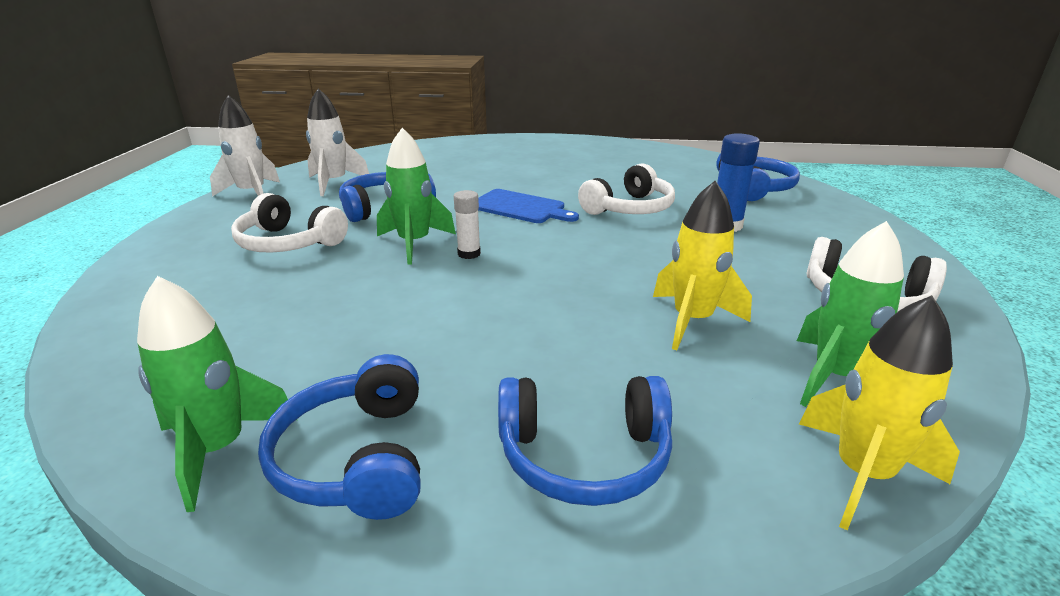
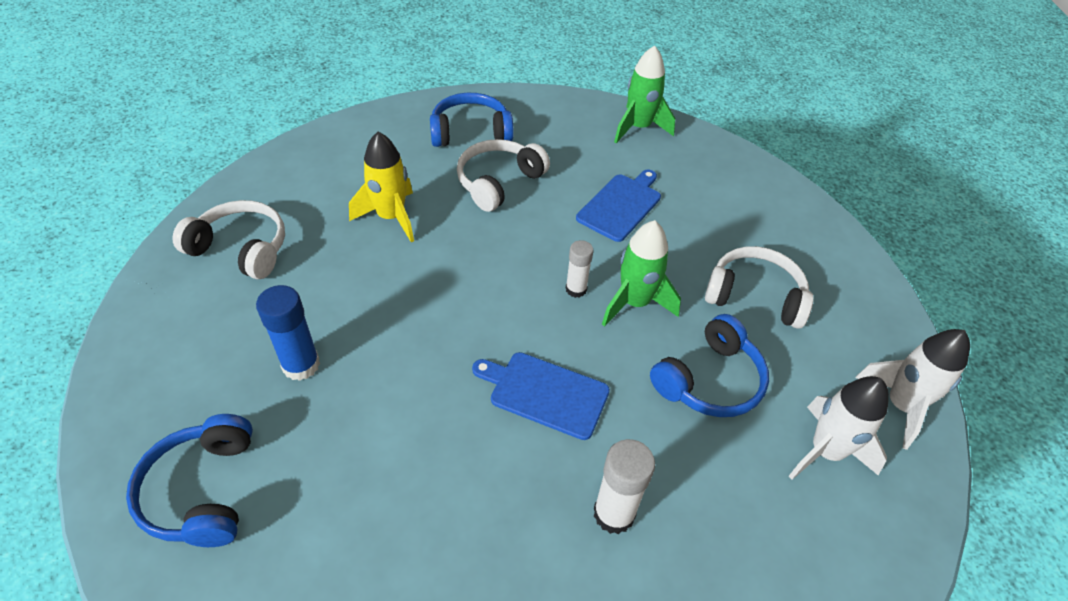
camera: 170 degrees right, 20 degrees up
blue headphones [258,354,421,520] -> none
white headphones [578,163,675,215] -> white headphones moved to [457,139,550,212]
green rocket [797,221,904,407] -> none
yellow rocket [799,295,960,530] -> none
none -> blue cutting board [576,170,661,242]
none -> white glue stick [594,439,655,534]

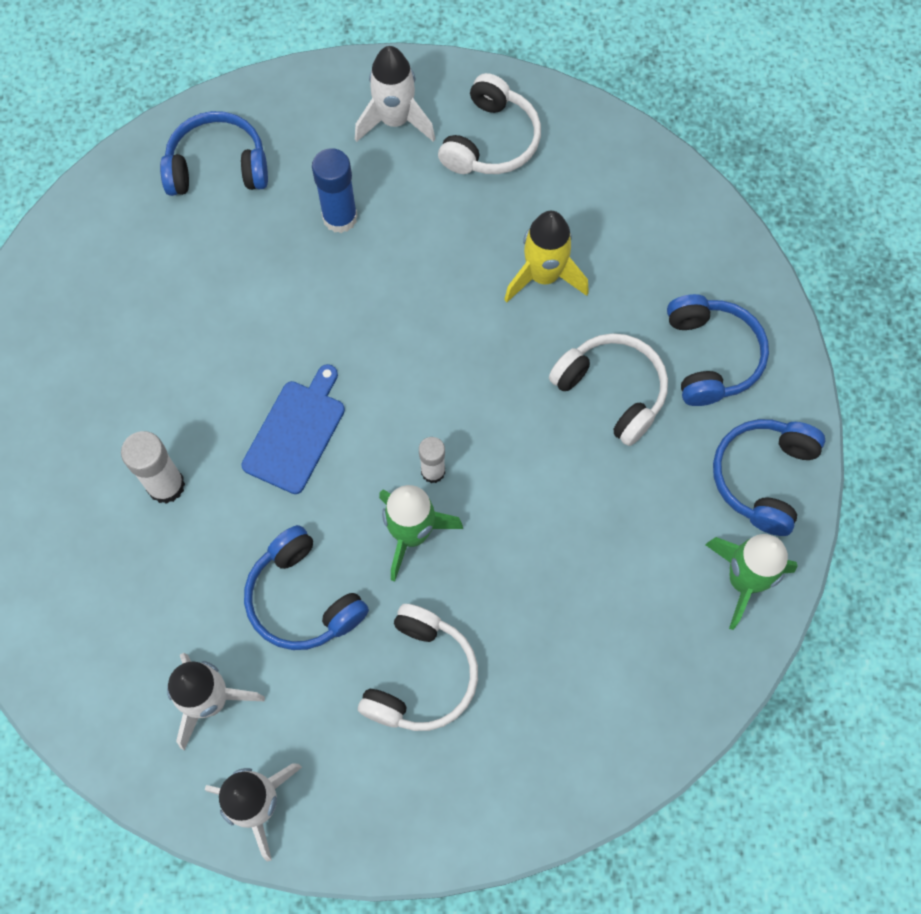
camera: 95 degrees right, 20 degrees up
blue cutting board [576,170,661,242] -> none
none -> white rocket [355,46,435,142]
none -> blue headphones [713,419,825,536]

